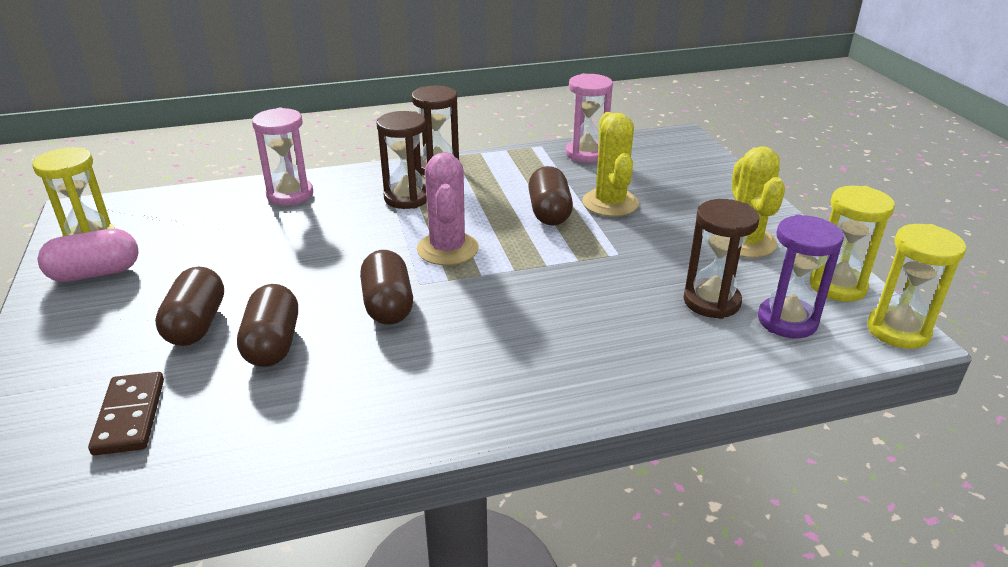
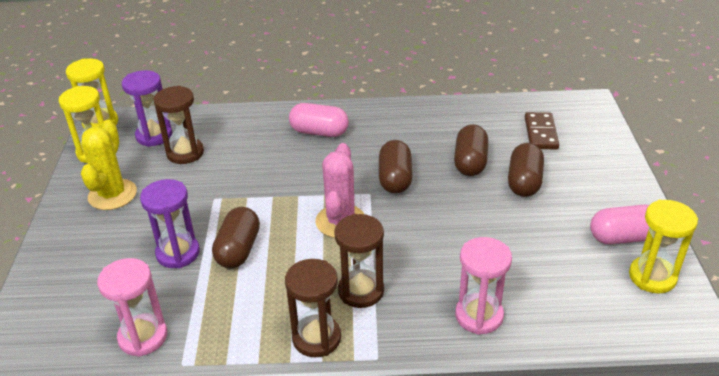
camera: 165 degrees left, 5 degrees up
yellow cactus [582,112,639,216] -> purple hourglass [140,179,200,268]
none -> pink capsule [289,103,349,137]

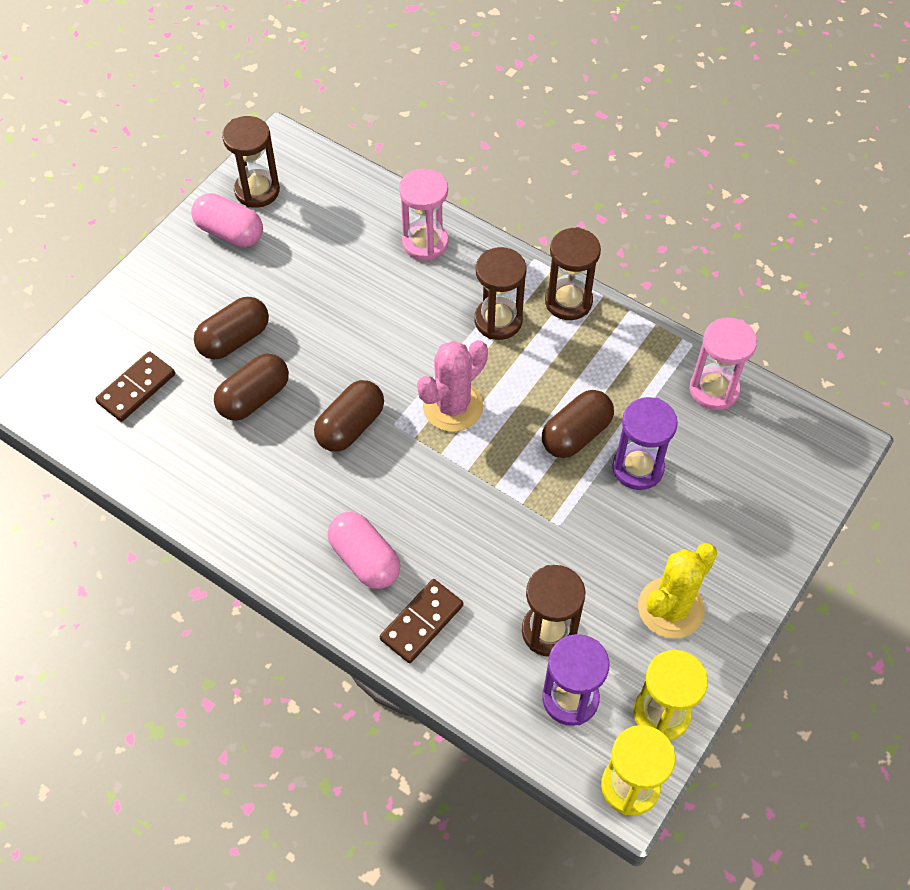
camera: 145 degrees left, 20 degrees up
yellow hourglass [629,200,698,293] -> brown hourglass [222,116,280,208]
none -> brown domino [380,579,463,663]

